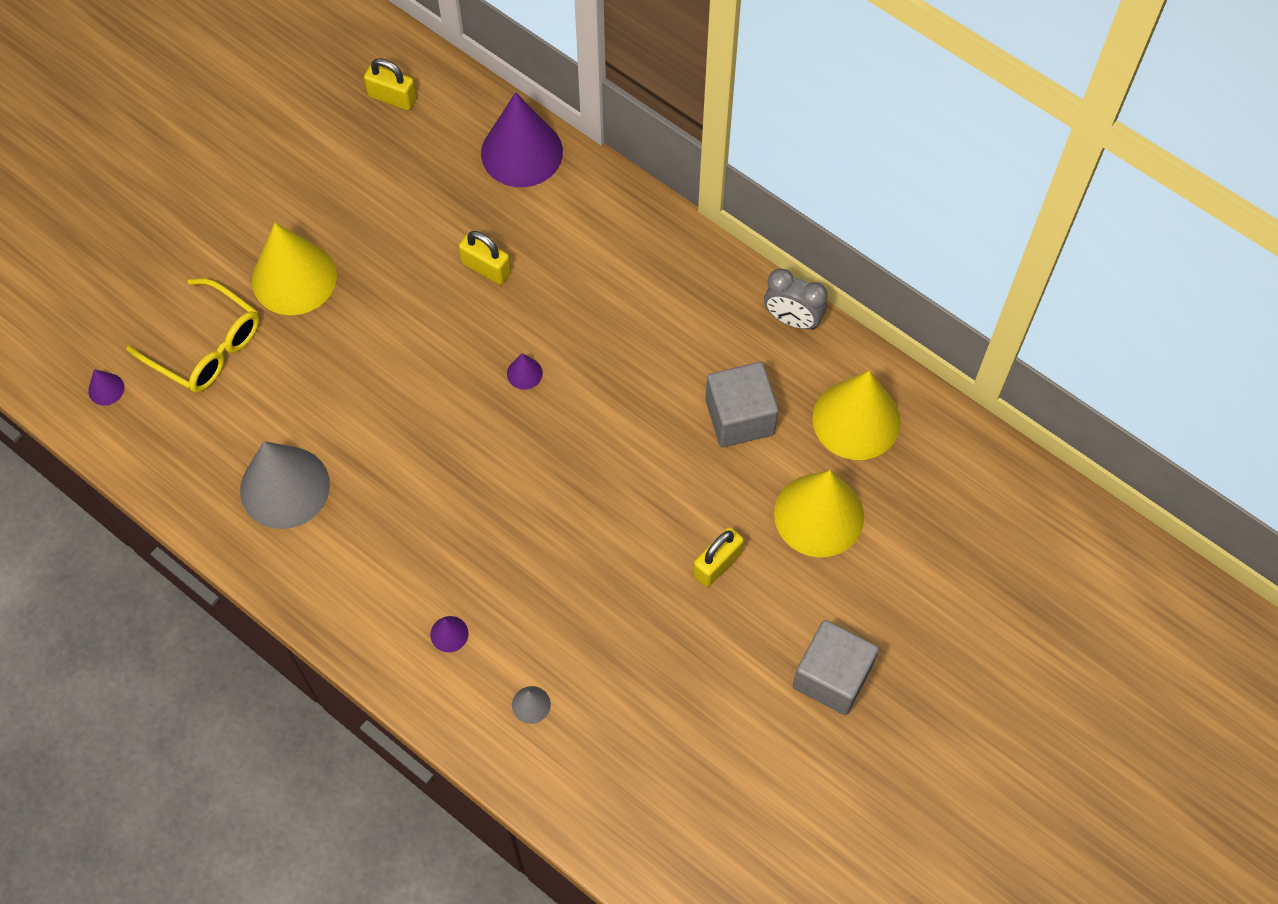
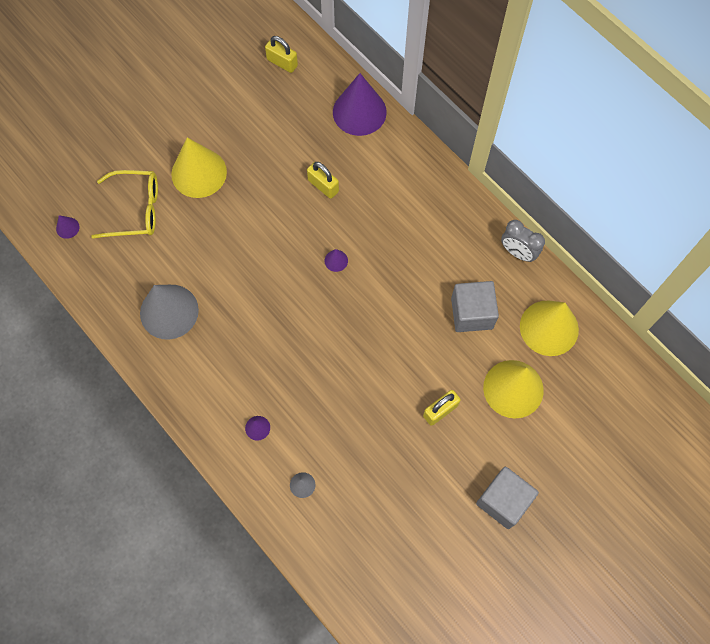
camera: 10 degrees right, 5 degrees up
yellow glasses [126,278,259,393] -> yellow glasses turned 45 degrees counterclockwise [91,170,158,239]

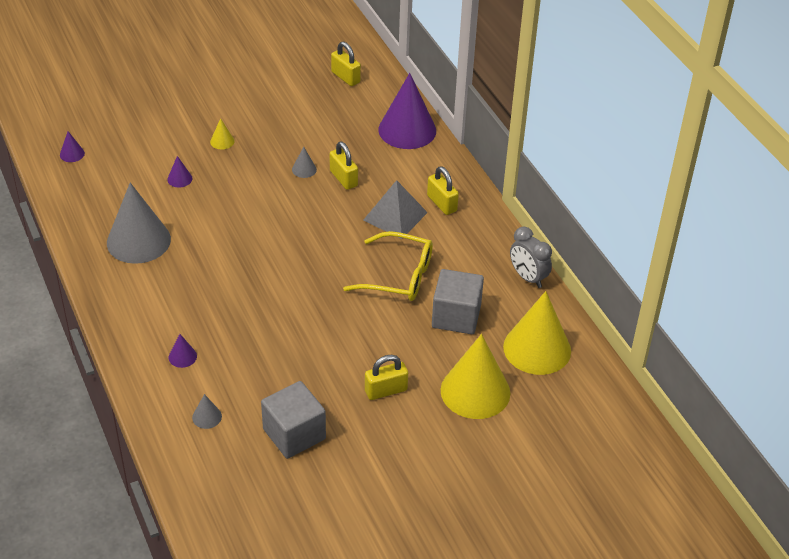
camera: 15 degrees right, 25 degrees down
yellow glasses [91,170,158,239] -> yellow glasses moved to [343,231,433,301]
yellow cone [171,137,227,198] -> yellow cone [210,118,235,149], size x0.41
purple cone [324,249,348,272] -> purple cone moved to [167,156,192,187]
grey cube [476,467,539,529] -> grey cube moved to [261,381,326,459]
none -> grey cone [292,146,317,178]
none -> grey pyramid [363,180,428,239]
none -> yellow padlock [427,166,459,215]

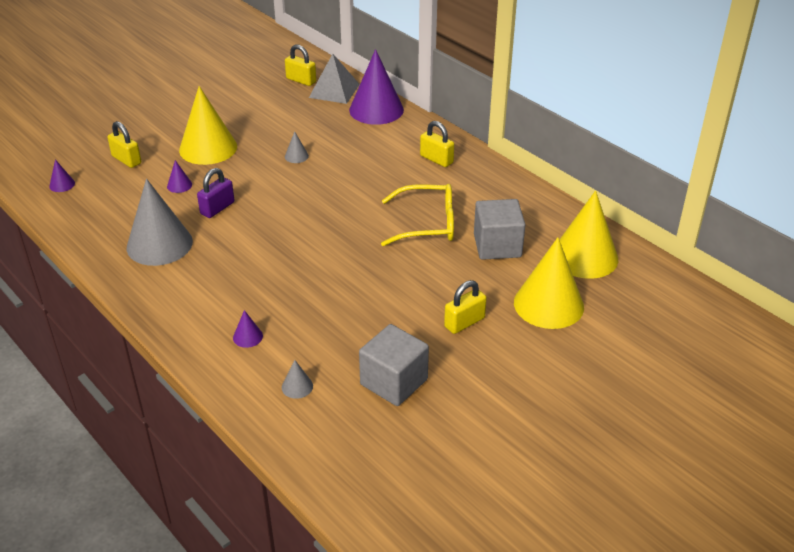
camera: 15 degrees left, 5 degrees down
yellow cone [210,118,235,149] -> yellow cone [179,86,237,165], size x2.43
yellow padlock [330,142,358,190] -> yellow padlock moved to [107,121,141,168]
grey pyramid [363,180,428,239] -> grey pyramid moved to [309,54,360,104]
grey clock [510,227,552,288] -> none
none -> purple padlock [197,168,234,218]

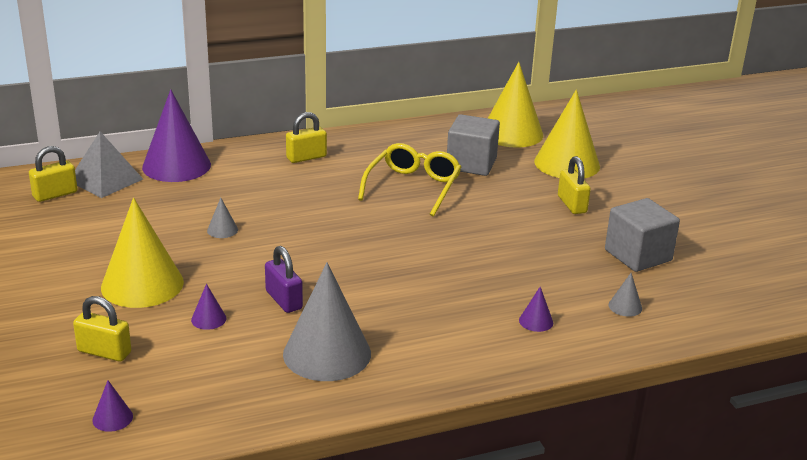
camera: 70 degrees left, 10 degrees down
yellow padlock [107,121,141,168] -> yellow padlock turned 45 degrees clockwise [73,296,131,362]

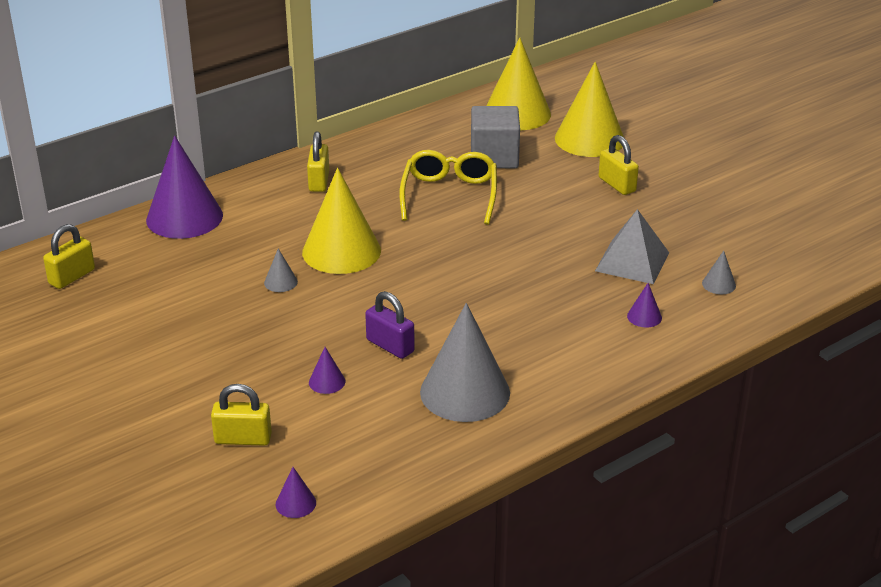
camera: 15 degrees left, 5 degrees up
grey pyramid [75,132,143,198] -> grey pyramid moved to [595,209,669,284]
yellow cone [101,198,184,308] -> yellow cone moved to [302,168,381,274]
yellow padlock [286,112,327,163] -> yellow padlock turned 45 degrees counterclockwise [307,131,329,192]
grey cube [605,198,680,272] -> none

